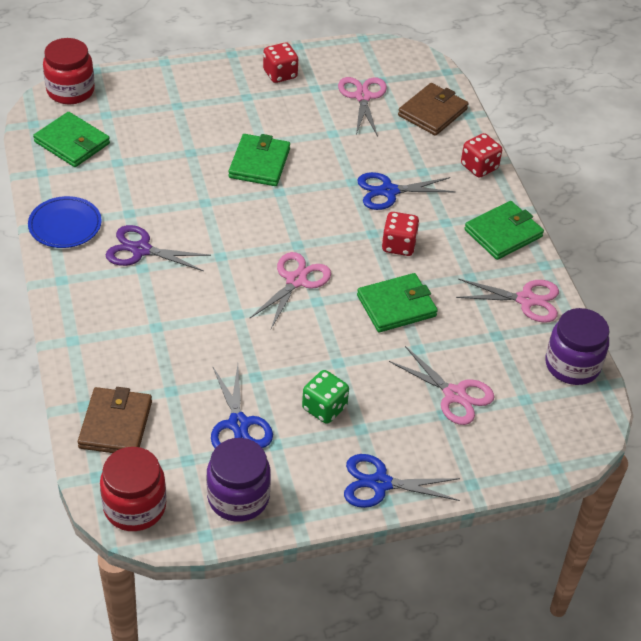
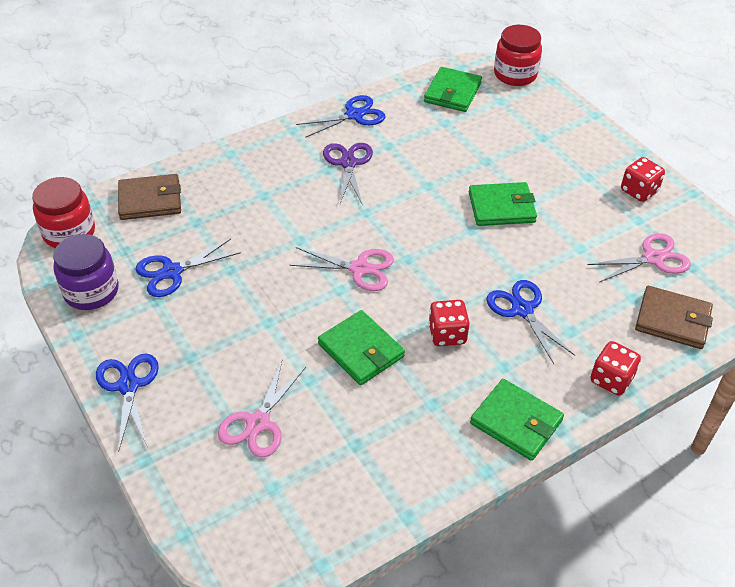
camera: 75 degrees right, 0 degrees up
blue plate [28,196,102,248] -> blue scissors [296,95,385,138]
green dice [302,370,349,424] -> none
pink scissors [456,279,559,323] -> none
purple jar [545,308,609,385] -> none

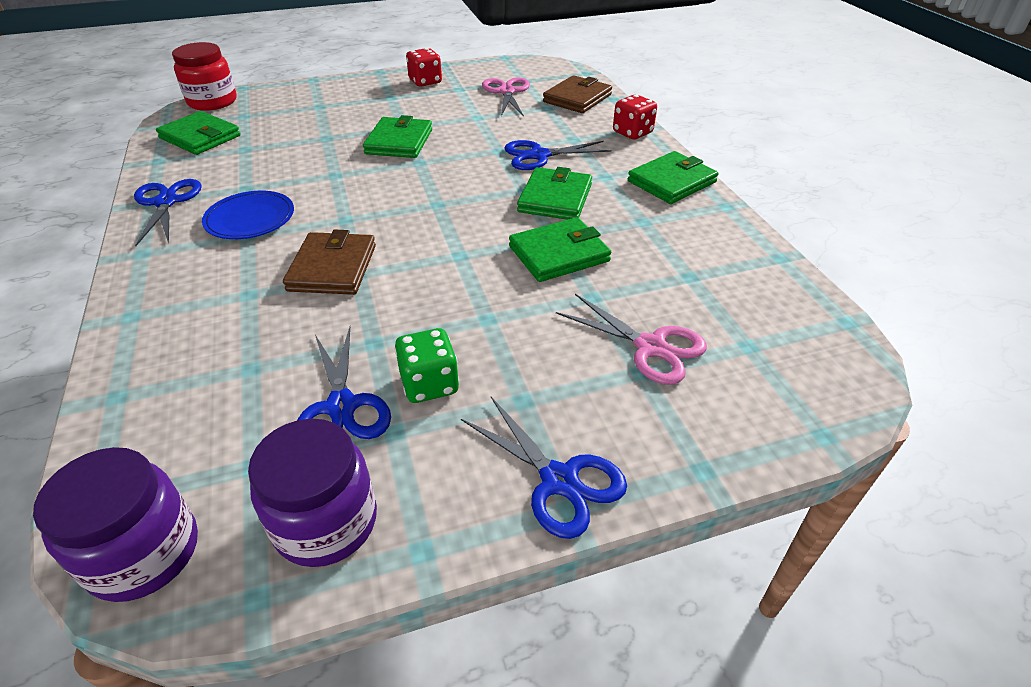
camera: 75 degrees left, 5 degrees down
red jar [32,177,95,248] -> purple jar [33,447,198,602]
blue scissors [96,354,159,452] -> blue scissors turned 135 degrees counterclockwise [461,397,627,539]
brown wallet [118,174,181,220] -> brown wallet moved to [283,230,376,295]
pink scissors [289,247,394,291] -> none
purple scissors [323,143,373,205] -> blue plate [202,191,294,239]
red dice [428,300,470,346] -> green wallet [517,167,592,220]
none -> green dice [395,328,459,403]

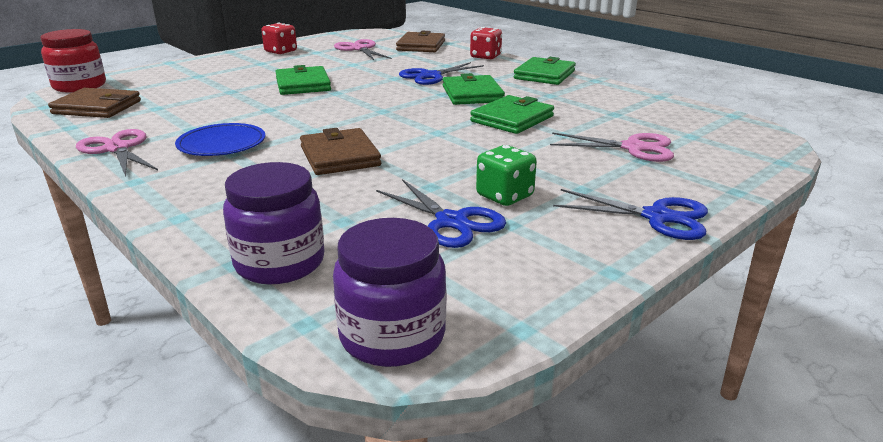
camera: 25 degrees left, 15 degrees down
blue scissors [134,179,201,246] -> pink scissors [76,129,158,177]
green wallet [156,111,241,155] -> brown wallet [48,88,141,118]
purple jar [248,418,377,567] -> purple jar moved to [223,162,324,285]

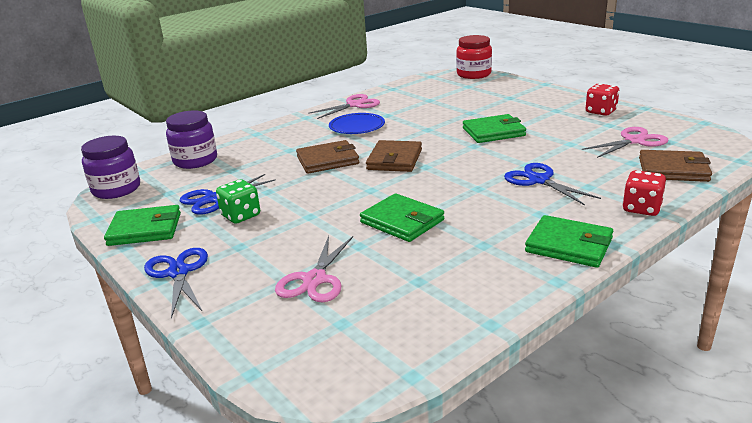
camera: 95 degrees right, 0 degrees up
brown wallet [48,88,141,118] -> brown wallet moved to [366,140,422,172]
green wallet [443,73,505,105] -> green wallet moved to [104,205,181,246]
blue scissors [553,189,708,240] -> blue scissors turned 135 degrees clockwise [144,248,208,319]

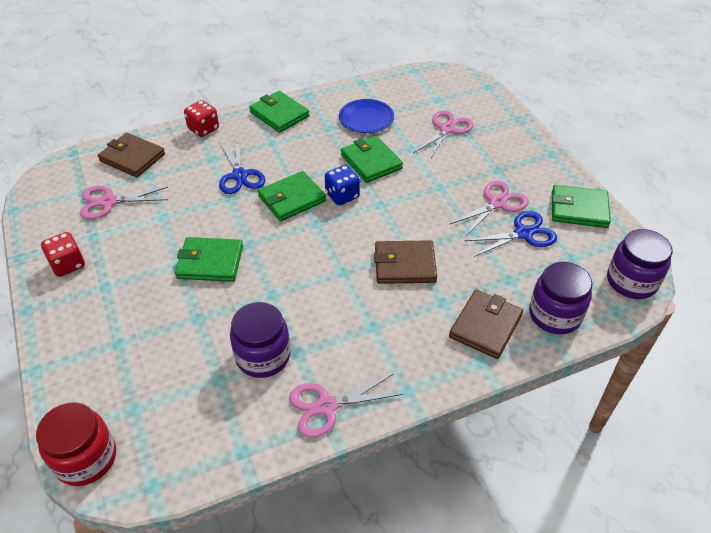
camera: 165 degrees left, 20 degrees up
blue scissors [144,248,208,319] -> none
green dice [216,179,260,224] -> pink scissors [450,181,529,236]
blue plate [329,113,385,134] -> blue plate moved to [339,99,394,133]
brown wallet [366,140,422,172] -> brown wallet moved to [449,289,523,359]
none -> purple jar [230,302,291,378]
none -> green wallet [258,171,326,222]
none -> blue dice [325,165,360,205]

